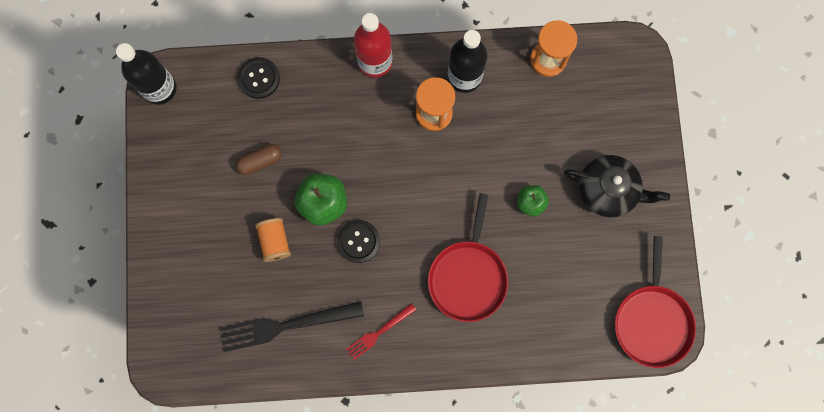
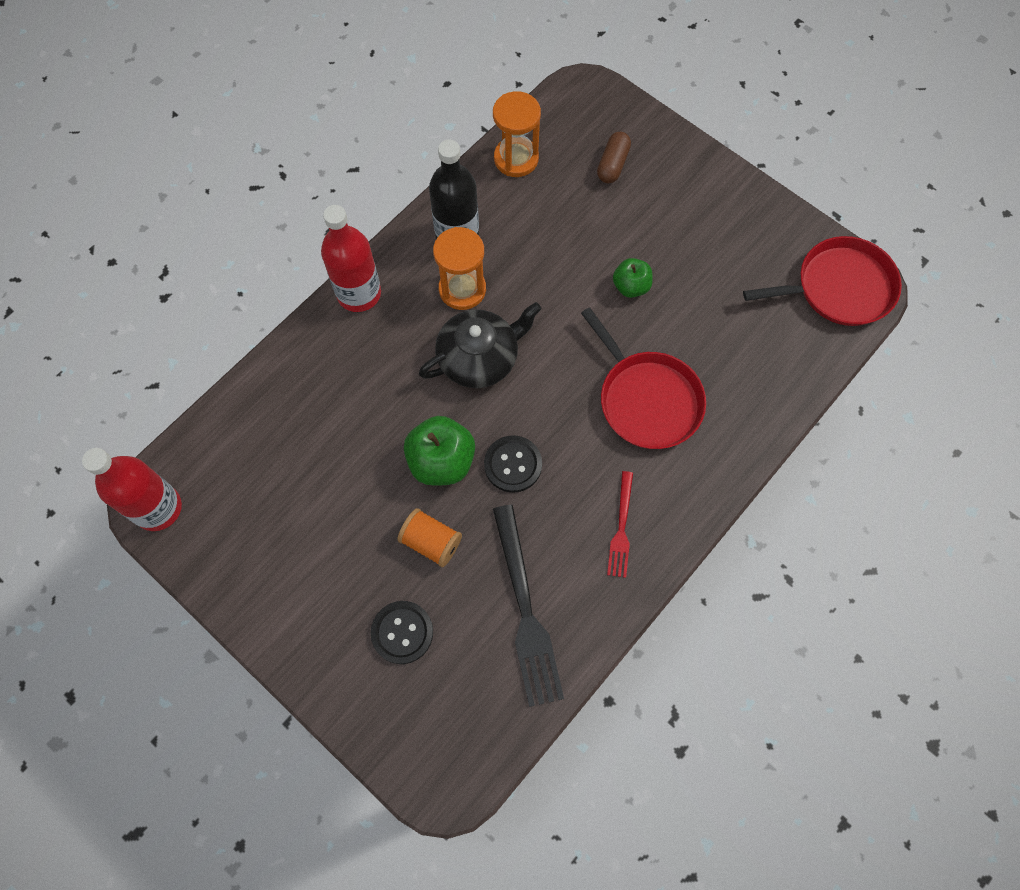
camera: 45 degrees left, 10 degrees down
black bottle [116,43,177,105] -> red bottle [82,448,182,531]
black fork [220,301,364,352] -> black fork turned 45 degrees counterclockwise [493,505,564,707]
brown capsule [236,144,282,175] -> brown capsule moved to [597,132,631,183]
black button [237,57,280,99] -> black button moved to [371,601,433,664]
black teapot [564,155,670,217] -> black teapot moved to [419,302,542,388]
red pan [615,236,696,368] -> red pan turned 60 degrees counterclockwise [743,236,902,326]

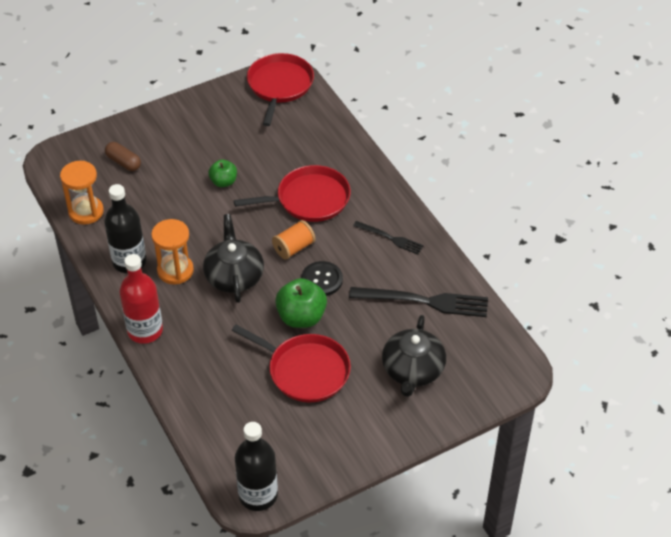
camera: 70 degrees left, 20 degrees down
red bottle [82,448,182,531] -> black bottle [235,422,278,511]
black button [371,601,433,664] -> black teapot [382,315,446,397]
orange spool [397,508,462,567] -> orange spool moved to [272,220,315,260]
red fork [607,471,633,578] -> black fork [353,221,424,255]
none -> red pan [232,325,351,403]

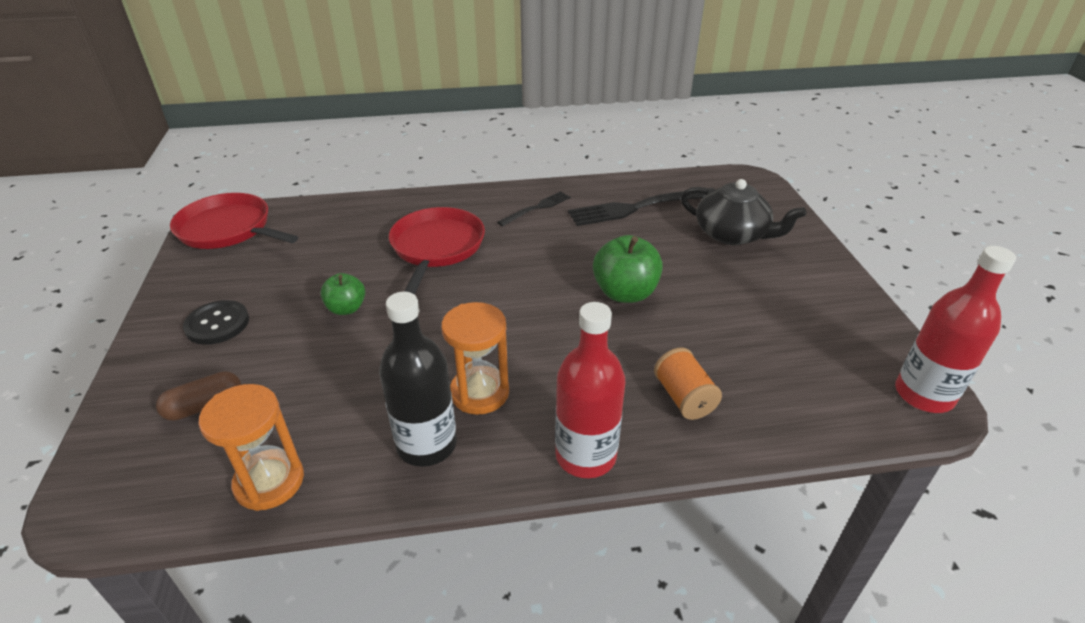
camera: 70 degrees left, 10 degrees down
black teapot [203,214,264,303] -> none
red pan [232,325,351,403] -> none
black bottle [235,422,278,511] -> red bottle [895,246,1016,413]
orange spool [272,220,315,260] -> orange spool moved to [654,347,722,420]
black button [301,261,343,296] -> black button moved to [183,300,249,345]
black fork [349,287,488,317] -> black fork turned 135 degrees counterclockwise [568,188,715,226]

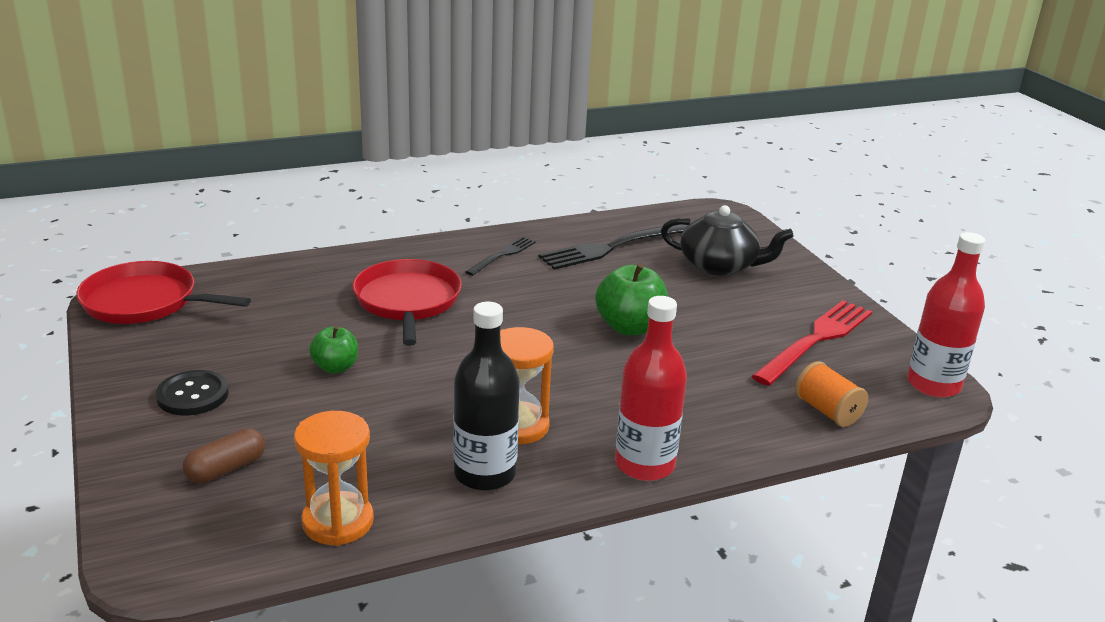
camera: 15 degrees left, 10 degrees down
orange spool [654,347,722,420] -> orange spool moved to [795,361,868,427]
none -> red fork [752,300,872,386]

